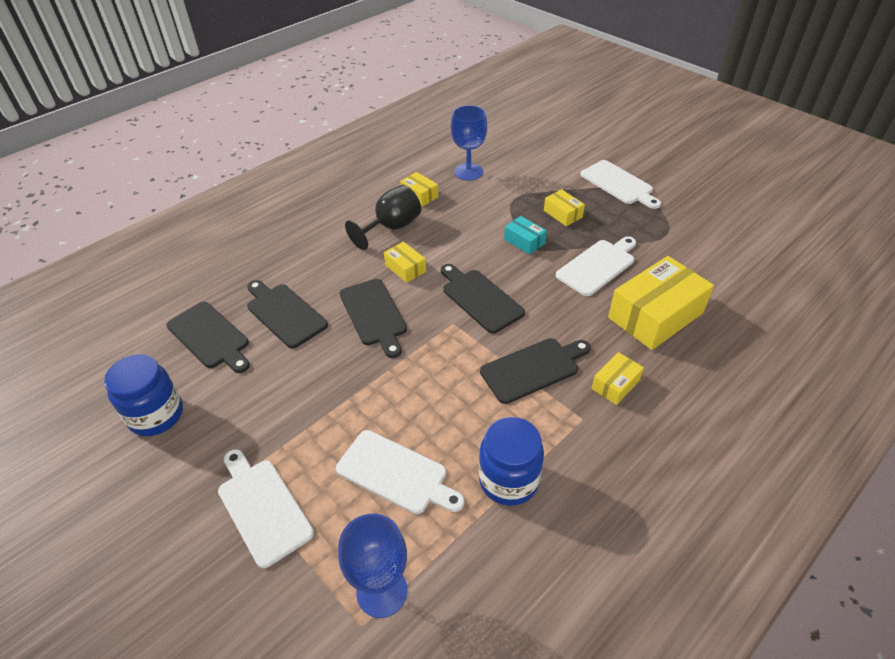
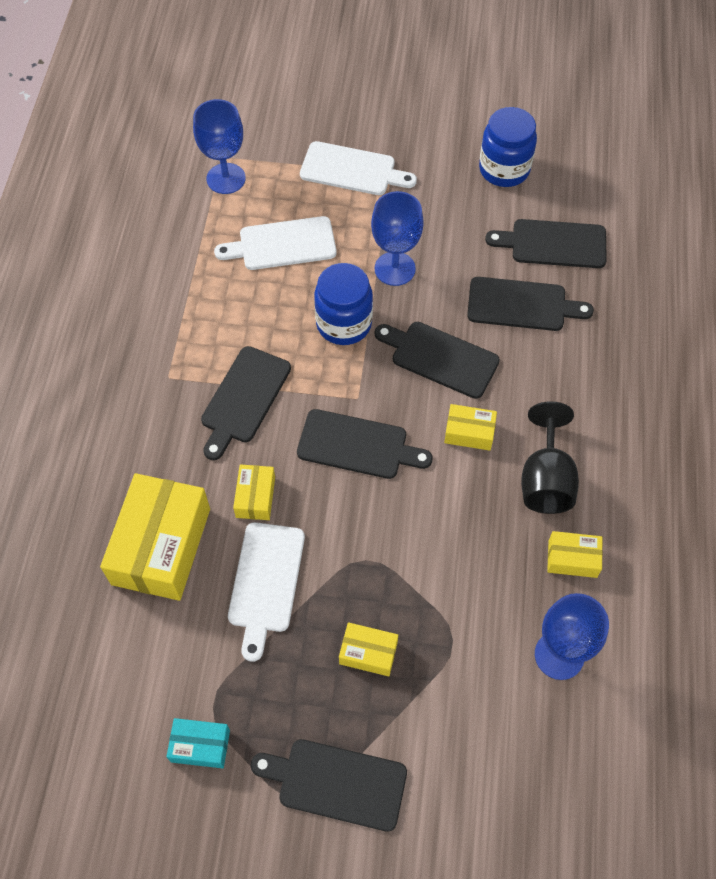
camera: 140 degrees right, 15 degrees up
blue jar [479,417,544,506] -> blue jar moved to [314,263,373,345]
turquoise box [504,216,547,255] -> turquoise box moved to [166,718,230,768]
white cutting board [581,160,661,209] -> black cutting board [251,739,407,832]
yellow box [591,352,644,405] -> yellow box moved to [233,464,275,520]
none -> blue goblet [371,191,424,286]

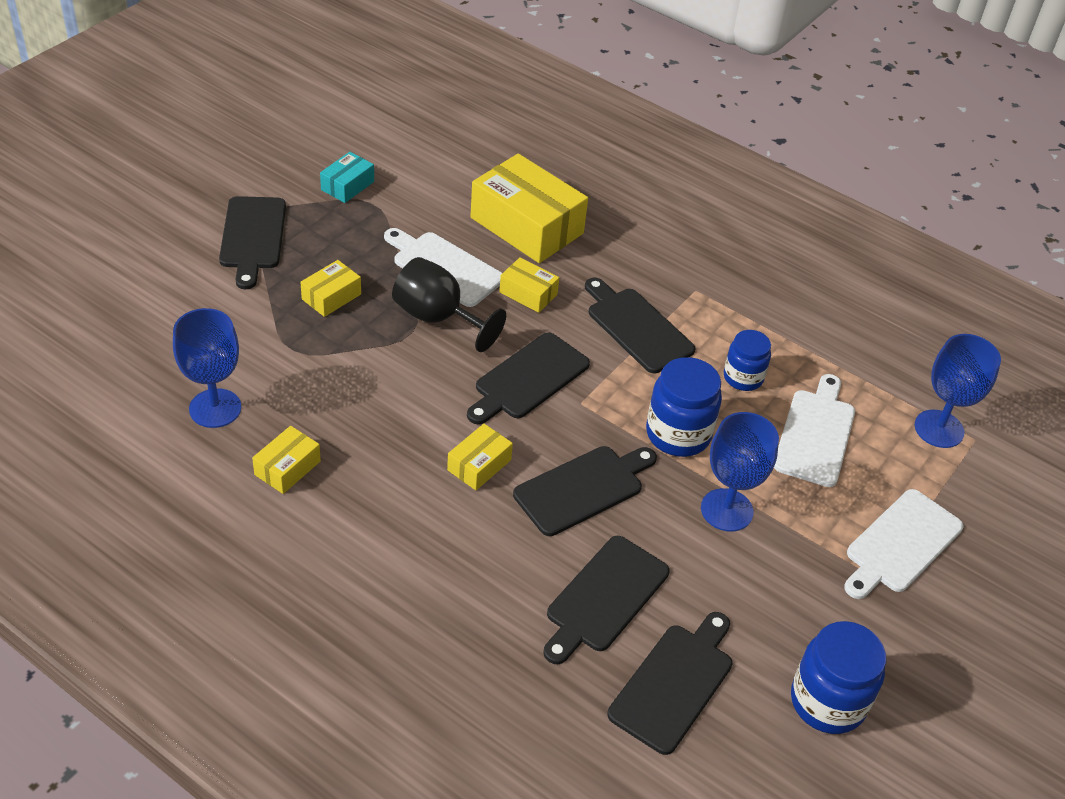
camera: 115 degrees right, 15 degrees down
black cutting board [251,739,407,832] -> black cutting board turned 135 degrees clockwise [219,196,286,289]
black goblet [521,401,579,514] -> black goblet moved to [392,257,506,352]
none -> blue jar [724,330,771,391]

